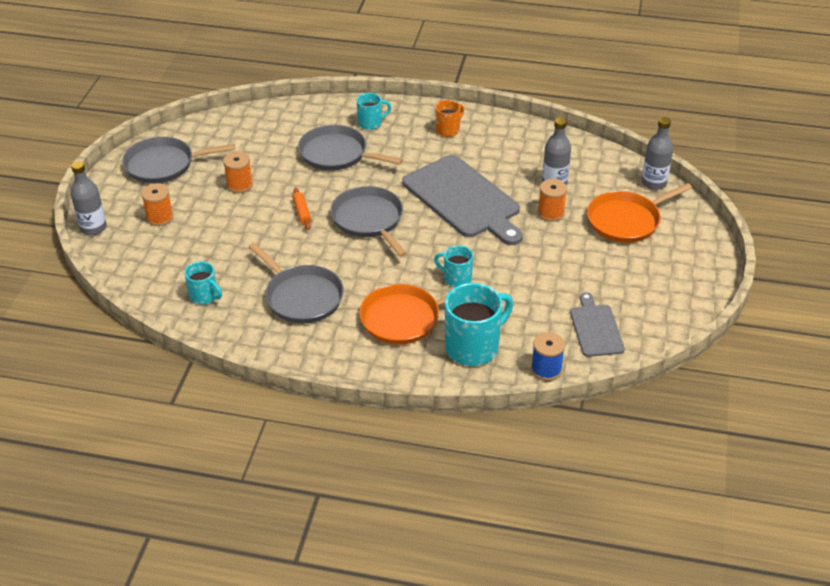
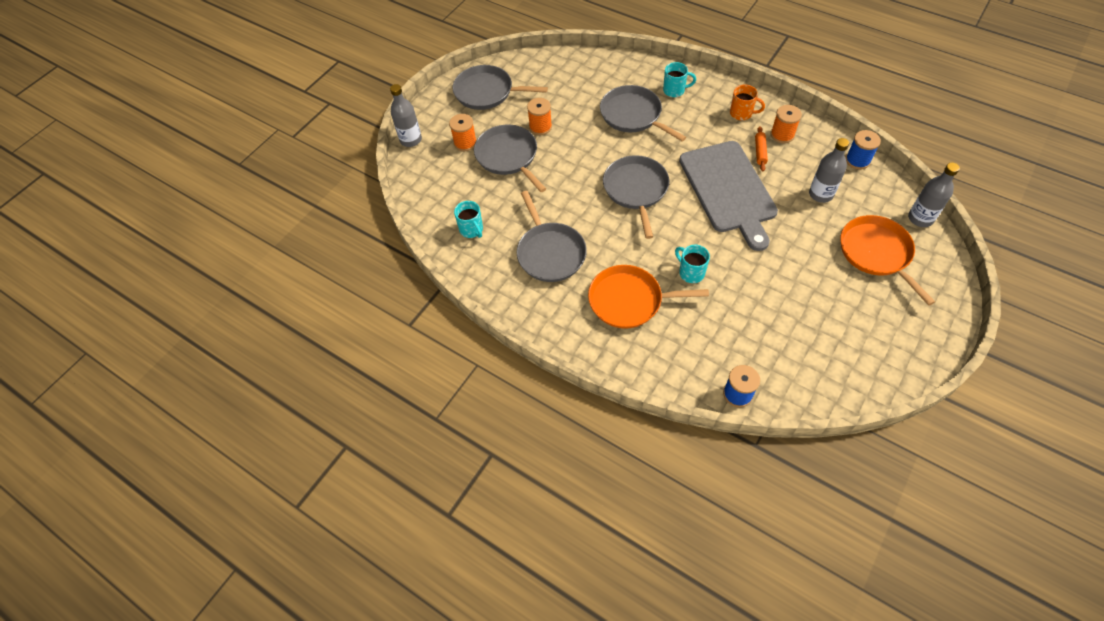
camera: 25 degrees right, 15 degrees up
orange rolling pin [293,188,312,230] -> orange rolling pin moved to [755,126,768,171]
orange mug [435,100,464,137] -> orange mug turned 45 degrees clockwise [730,85,765,120]
turquoise mug [445,283,513,366] -> none
orange spool [538,179,567,222] -> orange spool moved to [771,105,802,143]
grey cutting board [570,292,625,357] -> none
orange pan [587,183,692,243] -> orange pan turned 75 degrees clockwise [840,215,935,306]
none -> grey pan [474,125,546,192]
none -> blue spool [846,130,881,170]

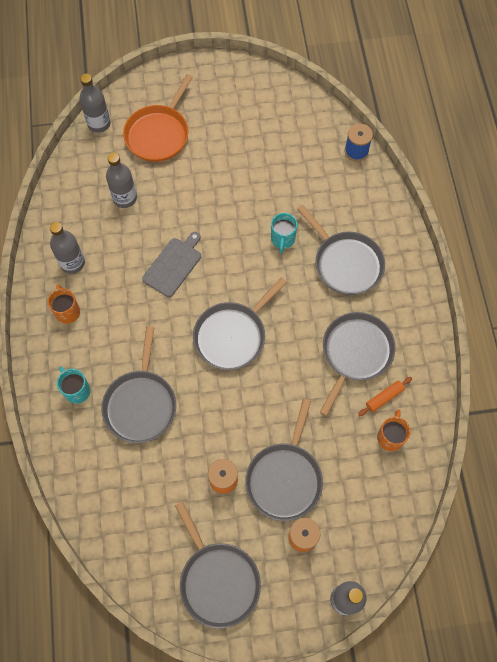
camera: 135 degrees left, 10 degrees up
turquoise mug [454,201,483,238] -> orange mug [377,409,411,451]
orange pan [588,265,709,329] -> grey pan [297,205,385,295]
grey cutting board [679,141,778,251] -> grey cutting board [142,232,201,297], size x0.53
orange rolling pin [755,126,768,171] -> orange rolling pin moved to [358,377,412,416]
orange spool [771,105,802,143] -> grey bottle [50,222,85,274]
blue spool [846,130,881,170] -> none

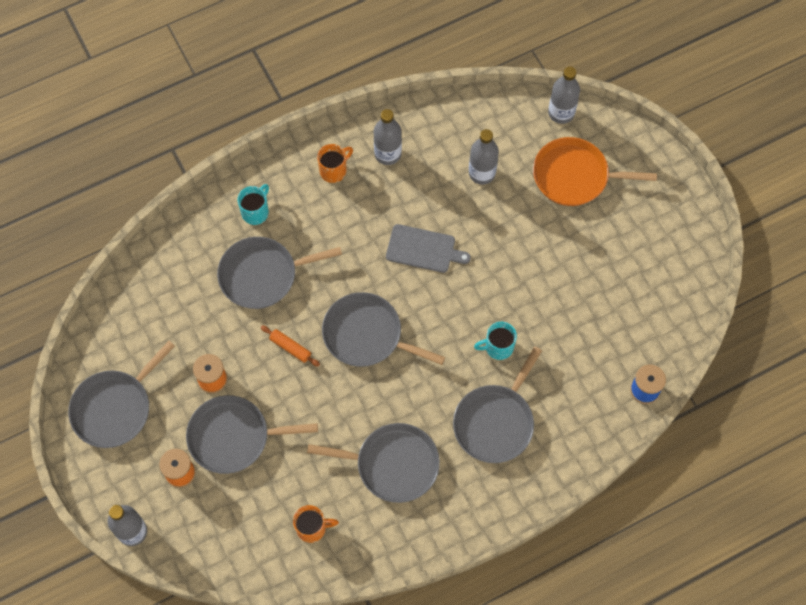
camera: 70 degrees right, 0 degrees up
orange rolling pin [358,377,412,416] -> orange rolling pin moved to [260,325,320,367]

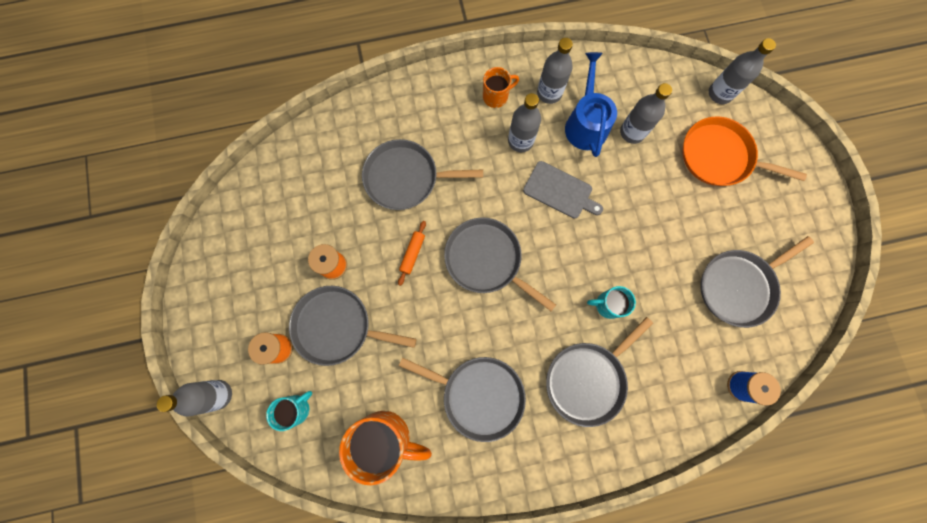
camera: 15 degrees right, 10 degrees up
grey pan [68,341,175,448] -> grey pan moved to [700,236,814,328]
turquoise mug [238,184,269,225] -> turquoise mug moved to [266,391,312,431]
orange rolling pin [260,325,320,367] -> orange rolling pin turned 60 degrees clockwise [398,221,426,286]
orange mug [293,505,339,543] -> orange mug [339,411,432,485], size x1.83
none -> grey bottle [508,93,541,152]
none -> blue watering can [565,52,617,157]

